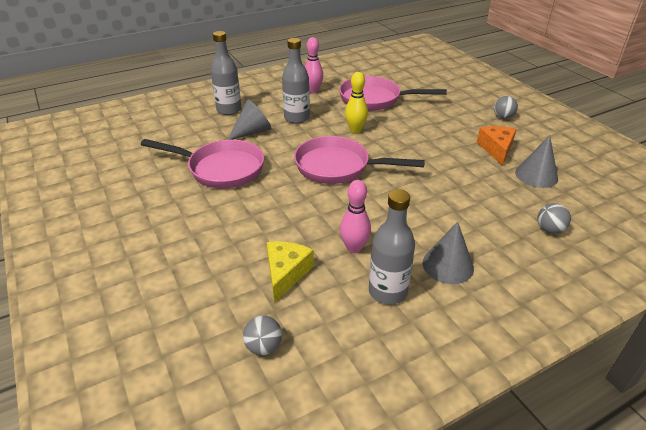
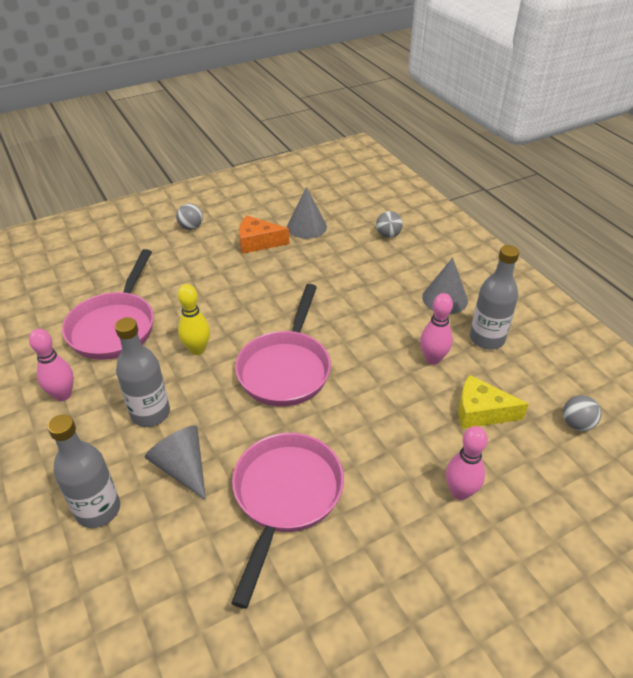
camera: 90 degrees left, 5 degrees up
none -> pink bowling pin [446,426,488,500]

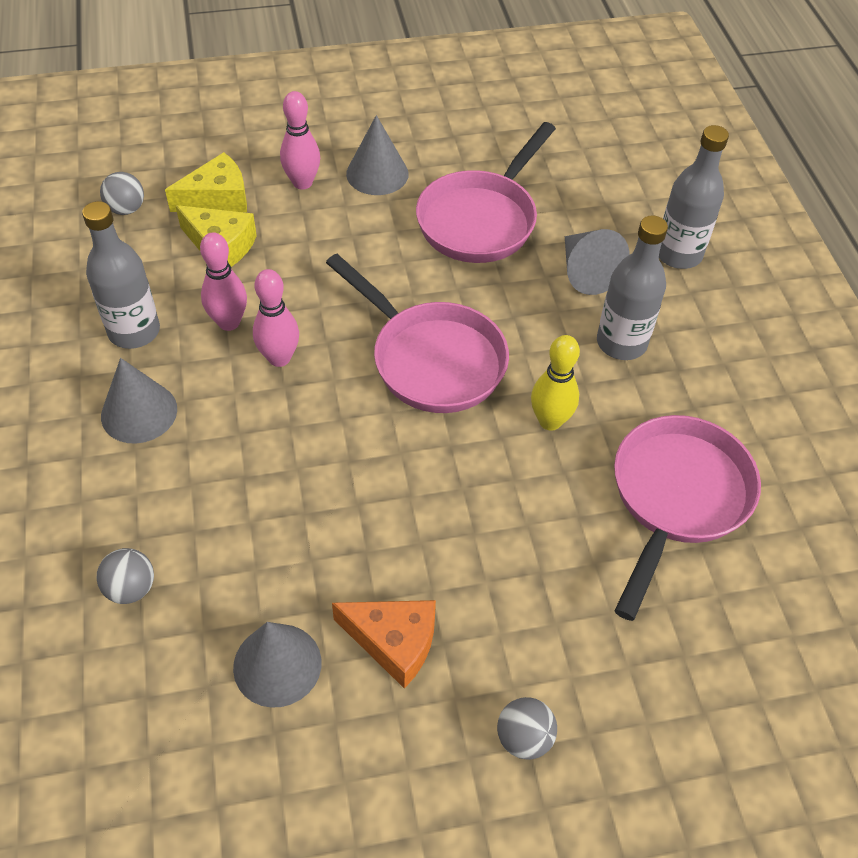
camera: 165 degrees left, 10 degrees up
pink bowling pin [29,329,74,401] -> pink bowling pin moved to [253,269,299,367]
pink pan [235,284,331,407] -> pink pan turned 105 degrees clockwise [326,254,509,413]
none -> yellow cheese [165,152,247,212]
none -> grey cone [346,115,409,195]

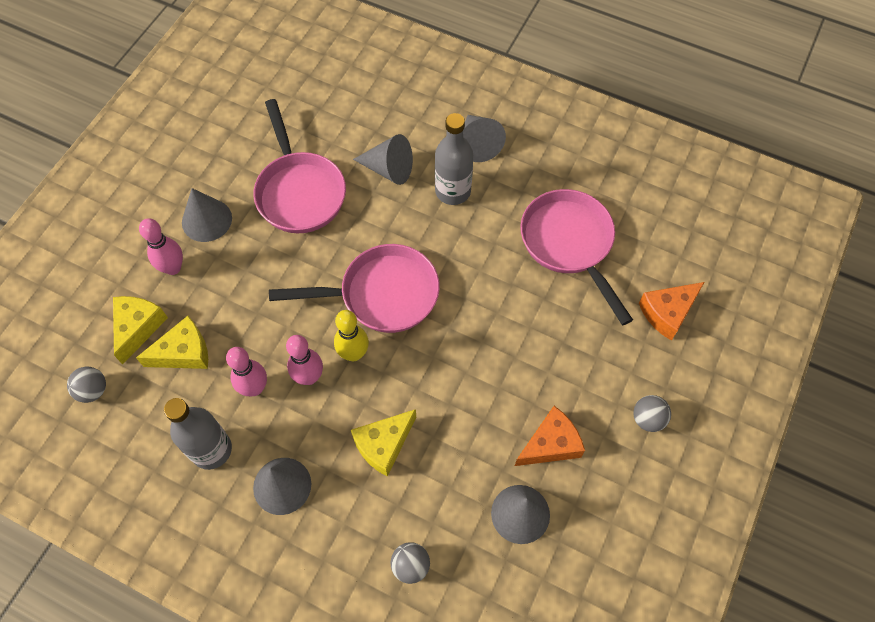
camera: 50 degrees left, 10 degrees up
yellow bowling pin [531,335,580,431] -> yellow bowling pin moved to [334,310,369,361]
grey bottle [659,125,729,269] -> none
none -> yellow cheese [351,409,416,477]
none -> grey cone [463,115,506,162]
none -> orange cheese [639,282,704,341]

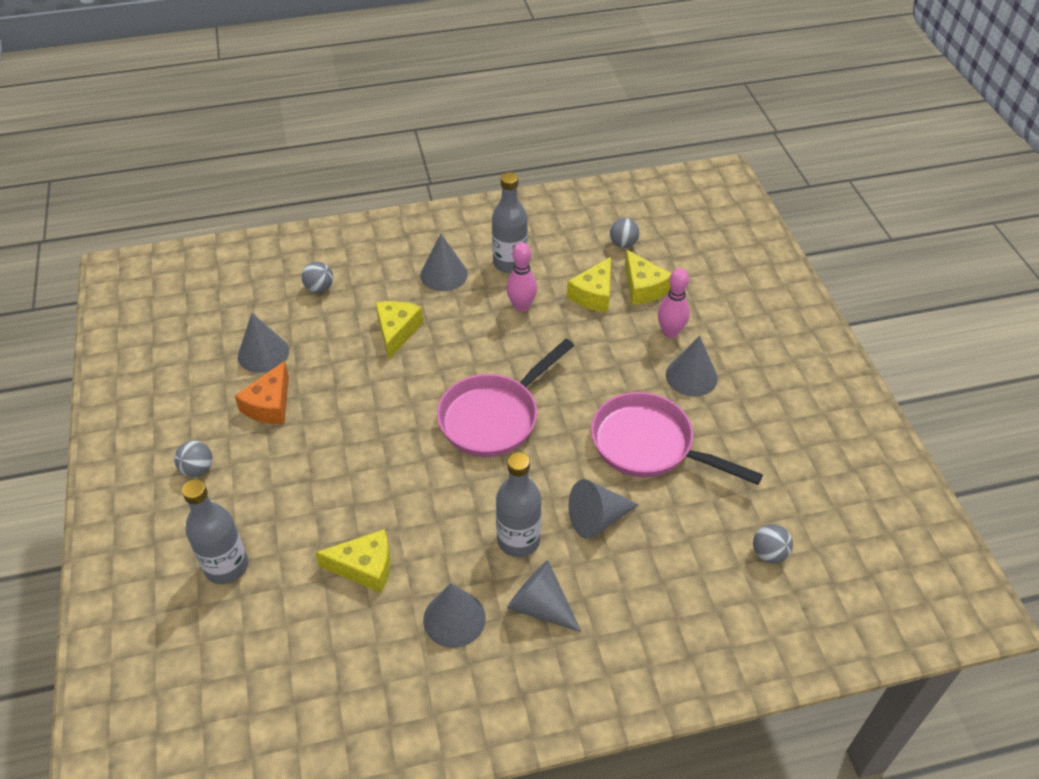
camera: 140 degrees right, 15 degrees down
pink bowling pin [286,335,323,385] -> none
yellow bowling pin [334,310,369,361] -> none
pink pan [520,189,633,325] -> yellow cheese [315,529,391,593]
orange cheese [639,282,704,341] -> grey bottle [182,479,248,584]
none -> grey cone [423,583,486,648]
none -> grey ball [753,524,793,563]

